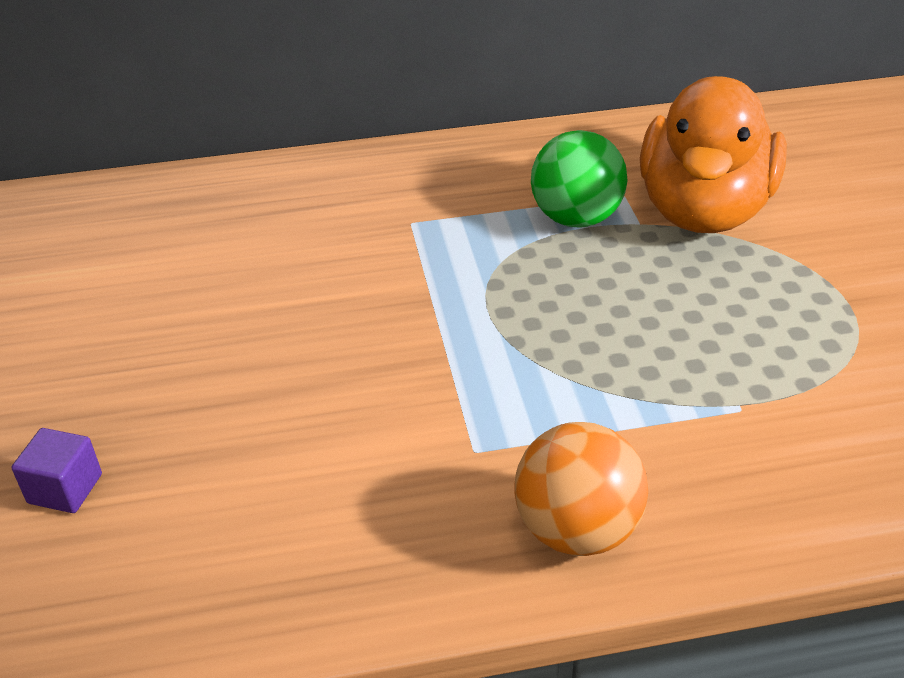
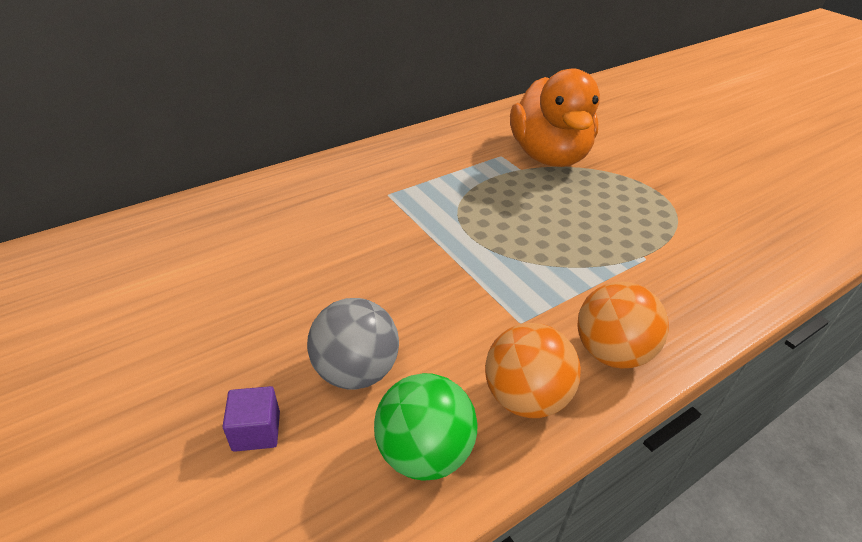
camera: 25 degrees left, 0 degrees up
green ball [531,130,628,228] -> green ball moved to [374,373,477,480]
none -> grey ball [307,298,399,390]
none -> orange ball [485,323,581,418]

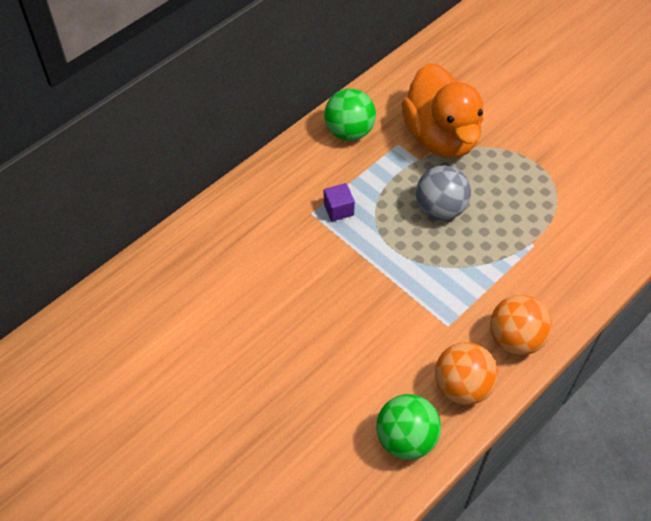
camera: 10 degrees left, 15 degrees up
purple cube [222,386,280,452] -> purple cube moved to [324,183,355,221]
grey ball [307,298,399,390] -> grey ball moved to [416,165,471,220]
none -> green ball [324,89,376,141]

